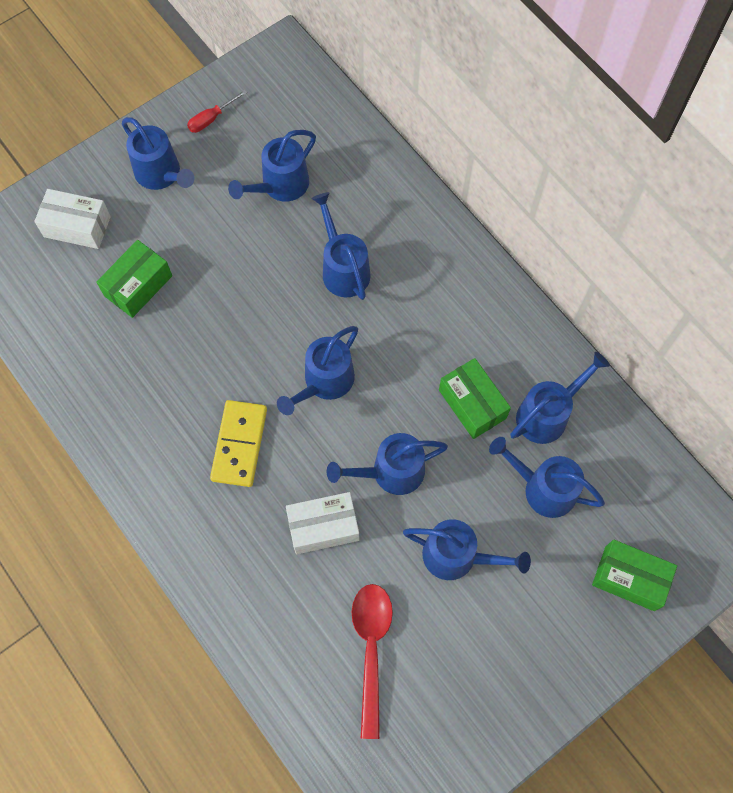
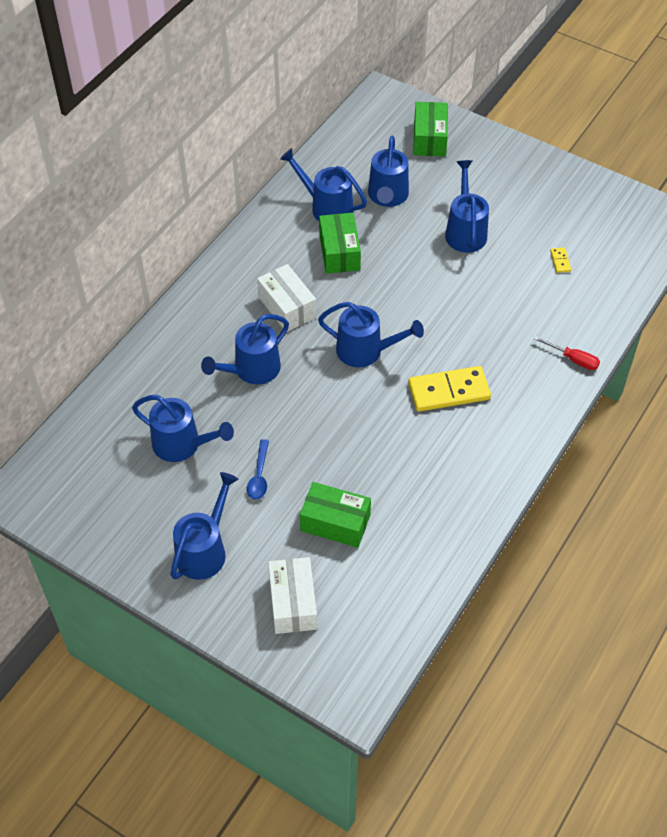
camera: 110 degrees left, 15 degrees down
red screwdriver [187,90,247,133] -> red screwdriver moved to [534,336,600,370]
white box [286,492,360,554] -> white box moved to [257,264,316,332]
blue watering can [327,433,448,495] -> none
red spoon [352,584,393,739] -> yellow domino [550,247,571,273]
green box [439,358,511,439] -> green box turned 45 degrees counterclockwise [319,213,361,274]
none -> blue spoon [247,439,269,500]

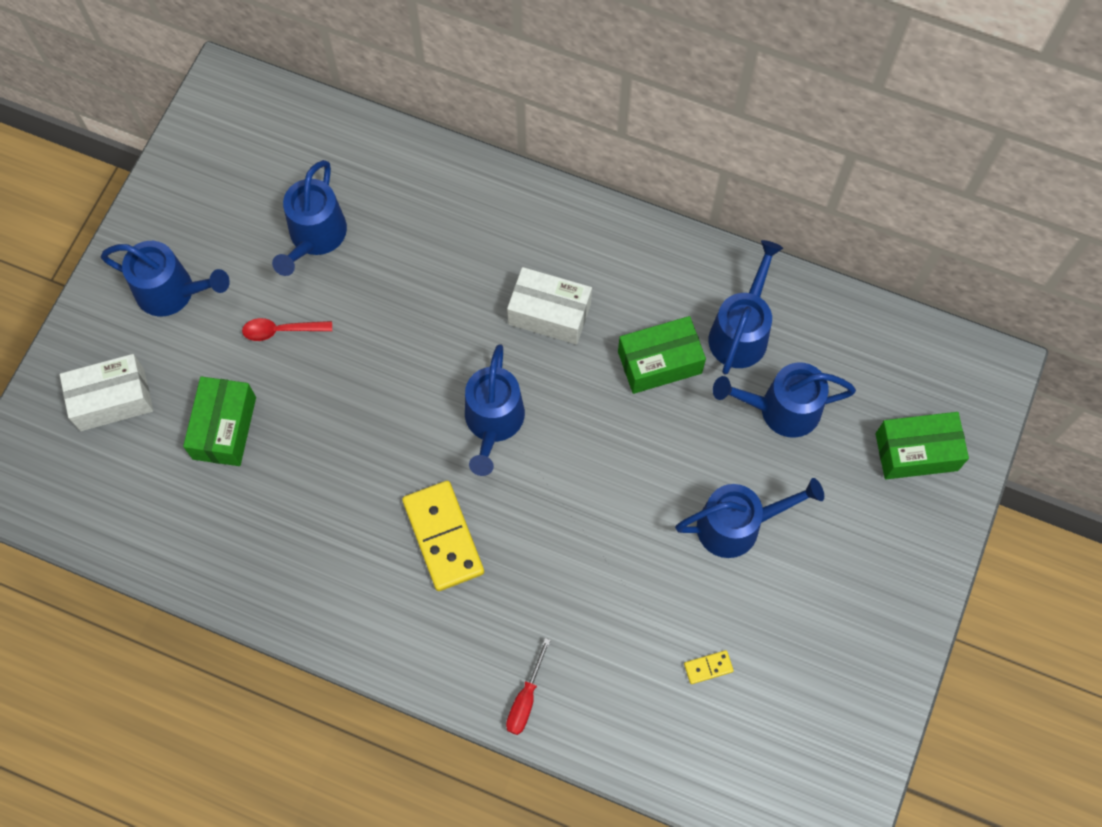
camera: 80 degrees right, 15 degrees up
blue watering can [201,314,289,384] -> none
blue spoon [247,439,269,500] -> red spoon [242,318,332,341]
white box [257,264,316,332] -> white box turned 60 degrees clockwise [507,267,592,345]

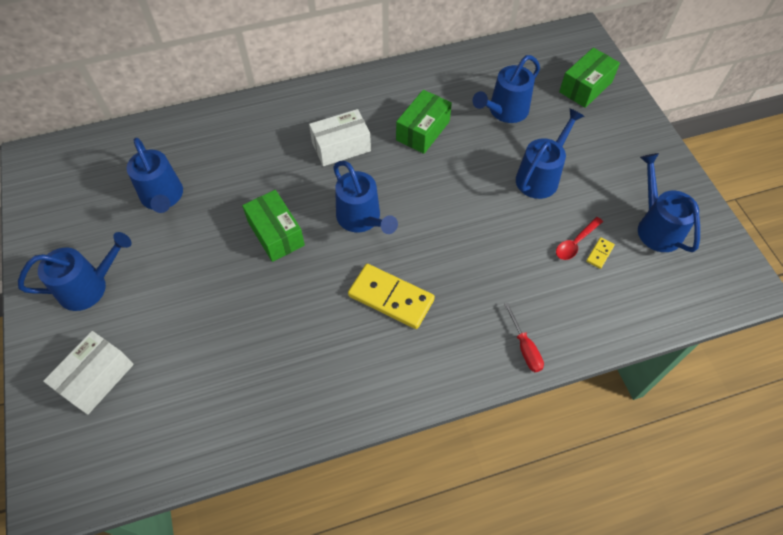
camera: 40 degrees left, 10 degrees down
green box [183,376,256,466] -> green box moved to [242,190,305,262]
red spoon [242,318,332,341] -> red spoon moved to [556,217,603,260]
blue watering can [709,240,783,375] -> blue watering can moved to [638,153,700,252]

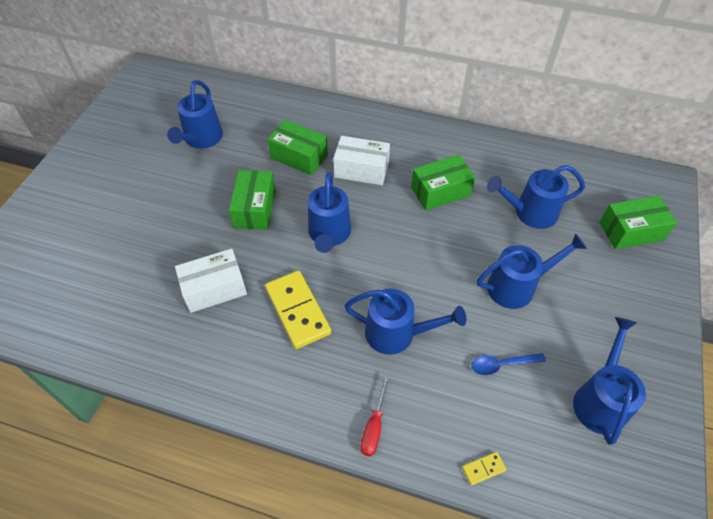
camera: 35 degrees right, 5 degrees down
blue watering can [18,232,132,311] -> blue watering can moved to [344,289,466,355]
white box [43,331,134,415] -> white box moved to [175,249,247,313]
red spoon [556,217,603,260] -> blue spoon [471,353,546,375]
yellow domino [586,237,615,269] -> yellow domino moved to [462,452,506,486]
none -> green box [267,120,328,175]

